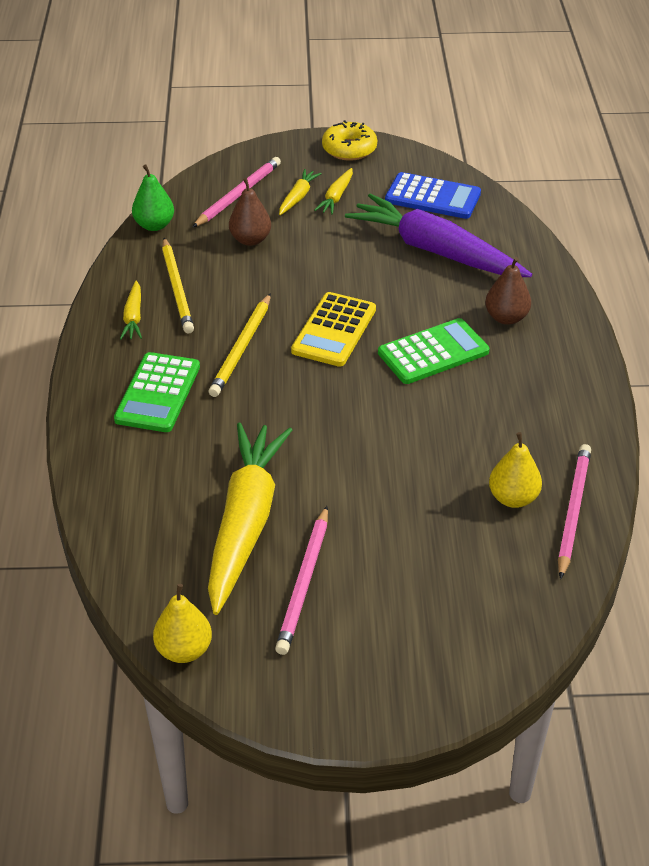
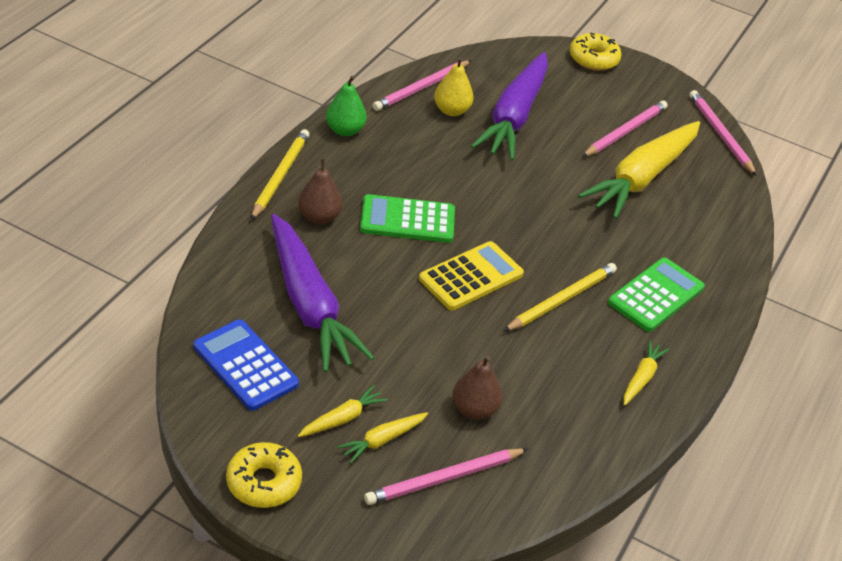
camera: 155 degrees left, 0 degrees up
green pear [132,164,174,231] -> green pear moved to [326,75,366,136]
yellow pear [153,584,212,663] -> pink pencil [689,90,757,176]
yellow pencil [162,238,194,333] -> yellow pencil moved to [251,129,310,220]
none -> purple carrot [471,52,548,160]
none -> yellow donut [570,33,622,71]

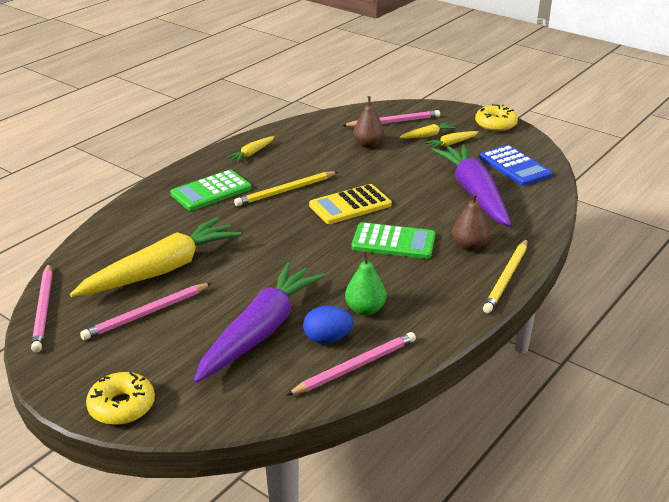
camera: 165 degrees left, 10 degrees down
green pear [326,75,366,136] -> green pear moved to [345,251,386,316]
yellow pear [434,57,474,116] -> blue egg [303,306,354,344]

